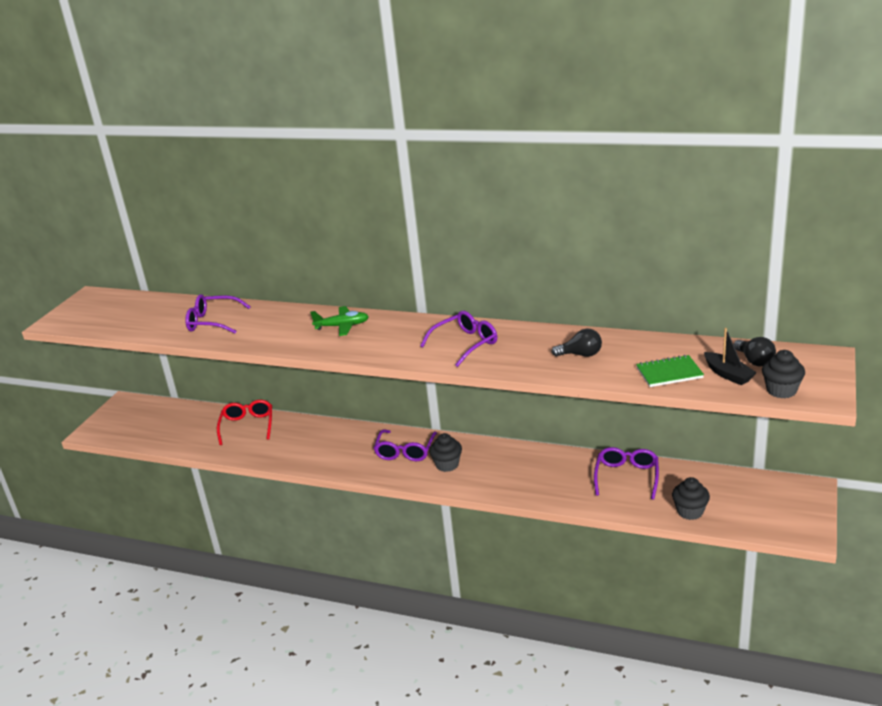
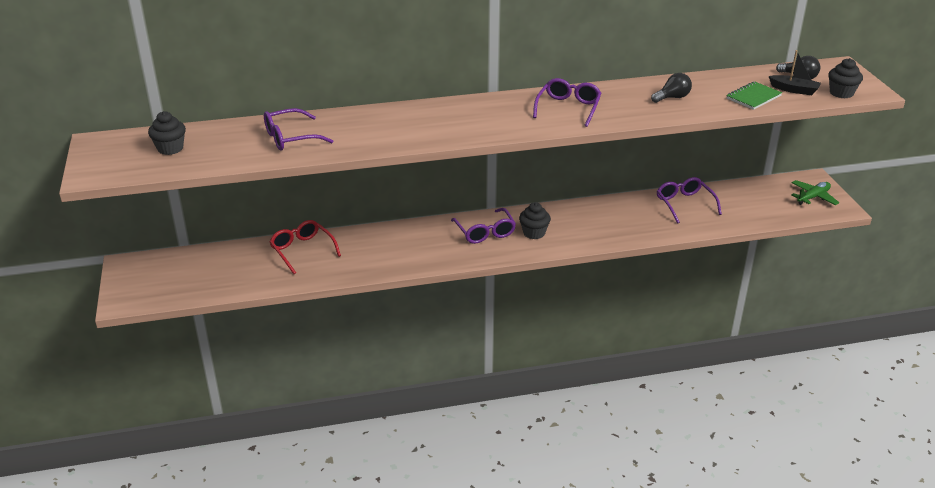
camera: 35 degrees left, 5 degrees up
green plane [310,306,369,336] -> green plane moved to [791,180,839,205]
black cupcake [672,477,710,520] -> black cupcake moved to [148,111,186,155]

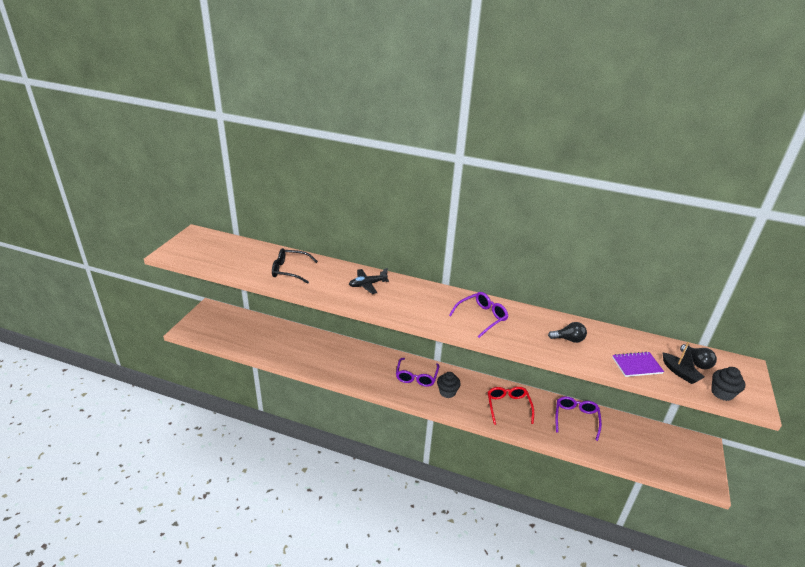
camera: 30 degrees right, 0 degrees up
black cupcake [148,111,186,155] -> none
purple glasses [264,108,333,150] -> black glasses [272,248,318,284]
red glasses [270,220,341,274] -> red glasses moved to [488,387,534,425]
green notebook [726,82,782,110] -> purple notebook [612,352,664,377]
green plane [791,180,839,205] -> none
none -> black plane [349,268,389,294]

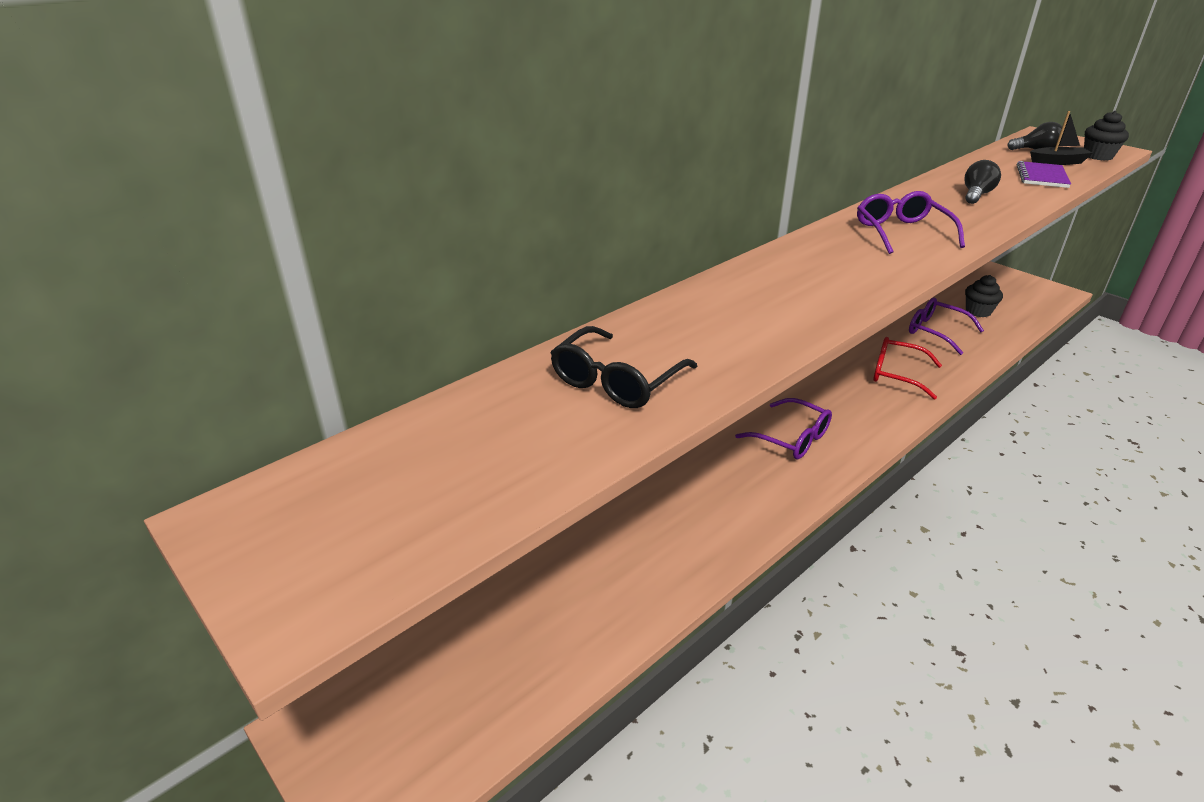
camera: 60 degrees left, 0 degrees up
black plane [349,268,389,294] -> none
black cupcake [437,372,461,398] -> black cupcake moved to [965,275,1003,317]

